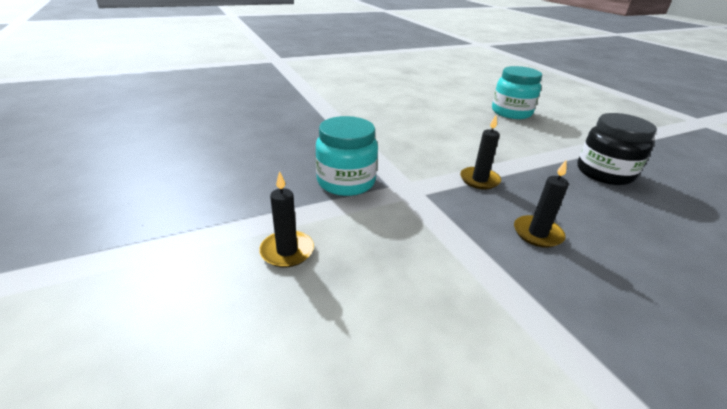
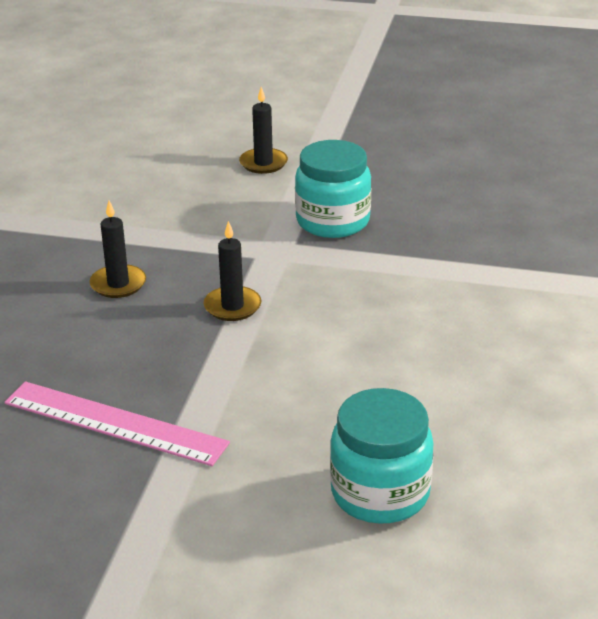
camera: 130 degrees right, 0 degrees up
black jar [577,113,657,185] -> pink ruler [4,381,230,466]

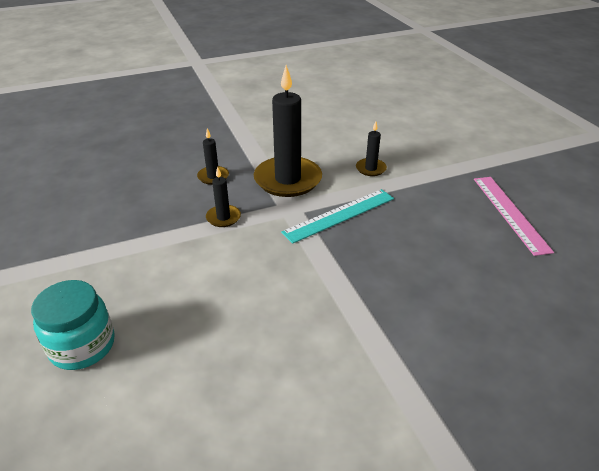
camera: 55 degrees right, 5 degrees up
pink ruler [4,381,230,466] -> pink ruler moved to [474,177,554,256]
turquoise jar [295,140,371,238] -> turquoise ruler [281,189,394,244]
none -> black candle [254,65,322,197]

